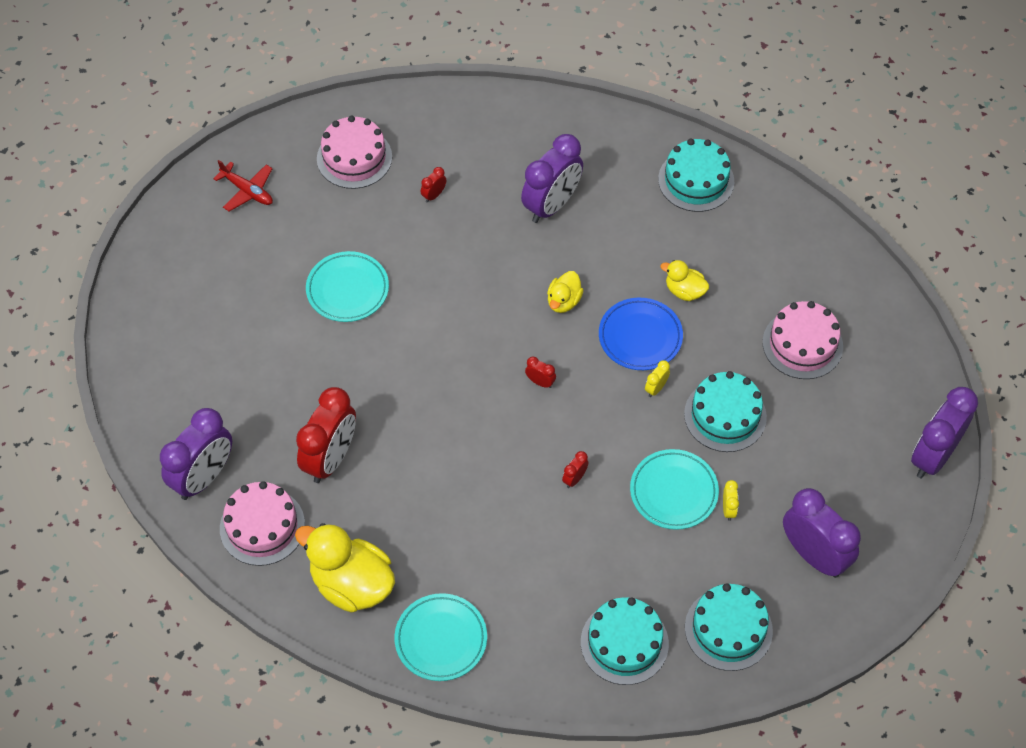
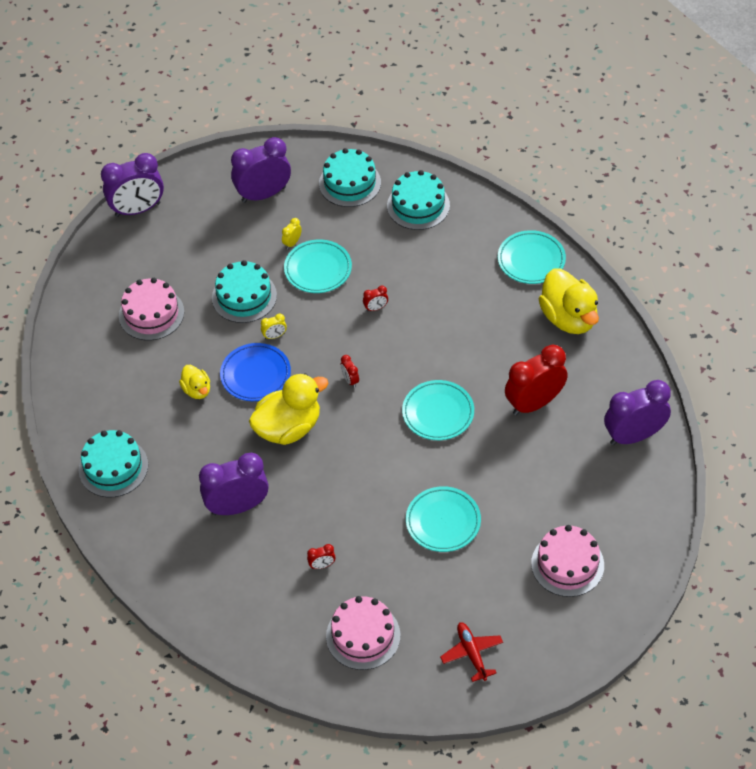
camera: 145 degrees left, 5 degrees down
pink cake [220,481,305,566] -> pink cake moved to [531,525,604,597]
yellow duck [547,271,584,313] -> yellow duck [249,373,328,445], size x1.92
purple clock [783,488,861,578] -> purple clock turned 75 degrees clockwise [231,137,291,203]
none -> turquoise plate [402,380,474,440]

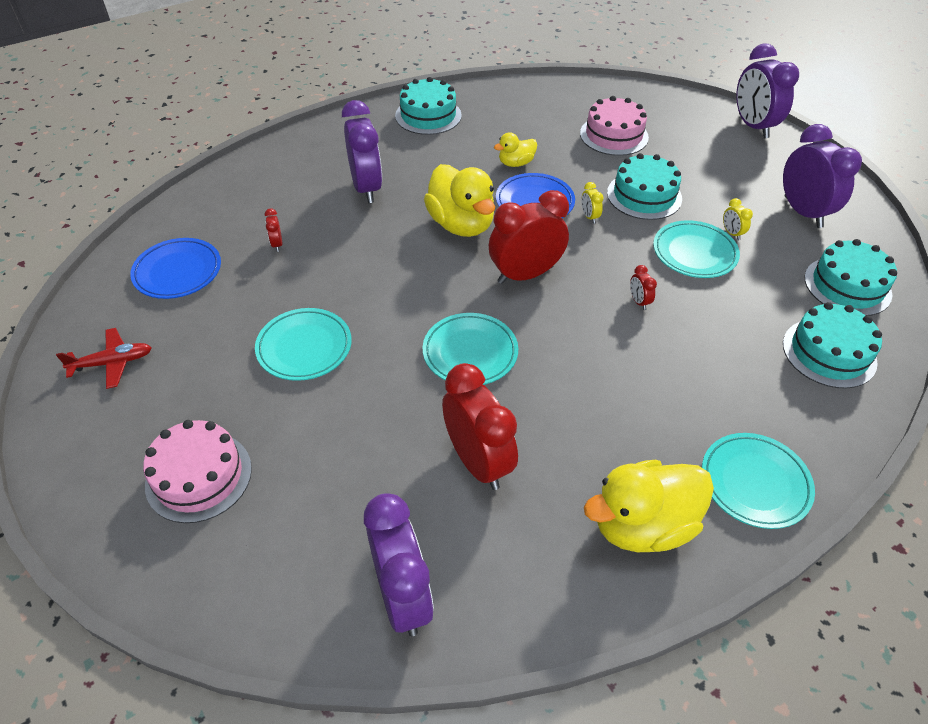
camera: 90 degrees right, 5 degrees down
yellow clock [282,218,302,249] -> yellow clock turned 150 degrees counterclockwise [723,198,753,240]
pink cake [326,596,400,670] -> blue plate [130,238,221,299]
red clock [341,355,359,388] -> red clock [489,190,569,284], size x2.44

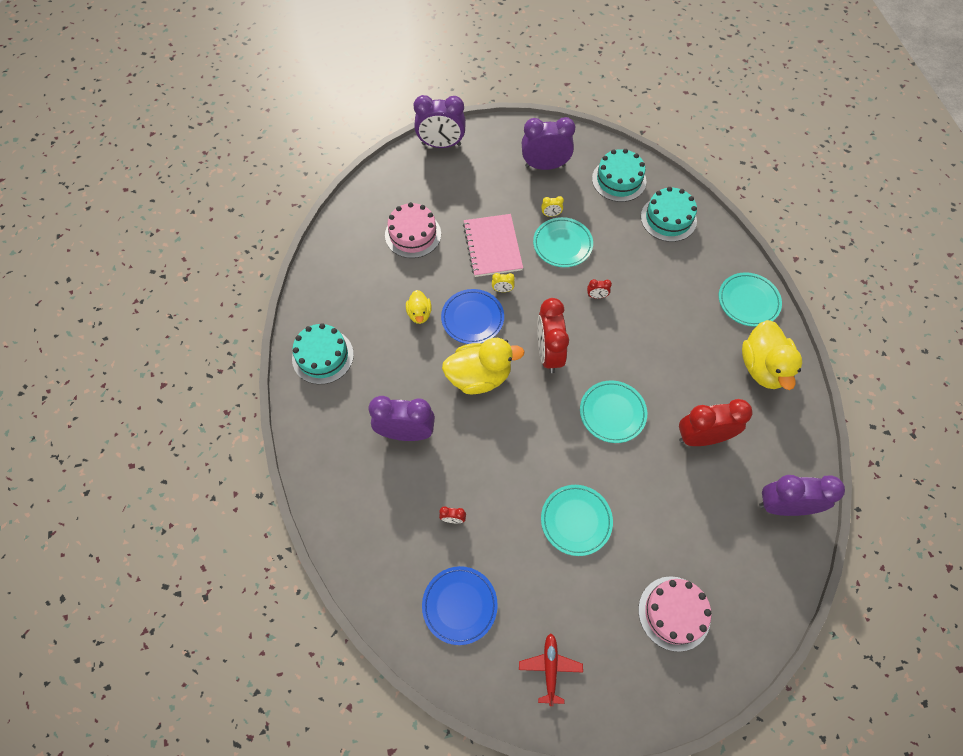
camera: 70 degrees left, 15 degrees up
turquoise cake [607,153,682,220] -> pink notebook [463,214,523,277]

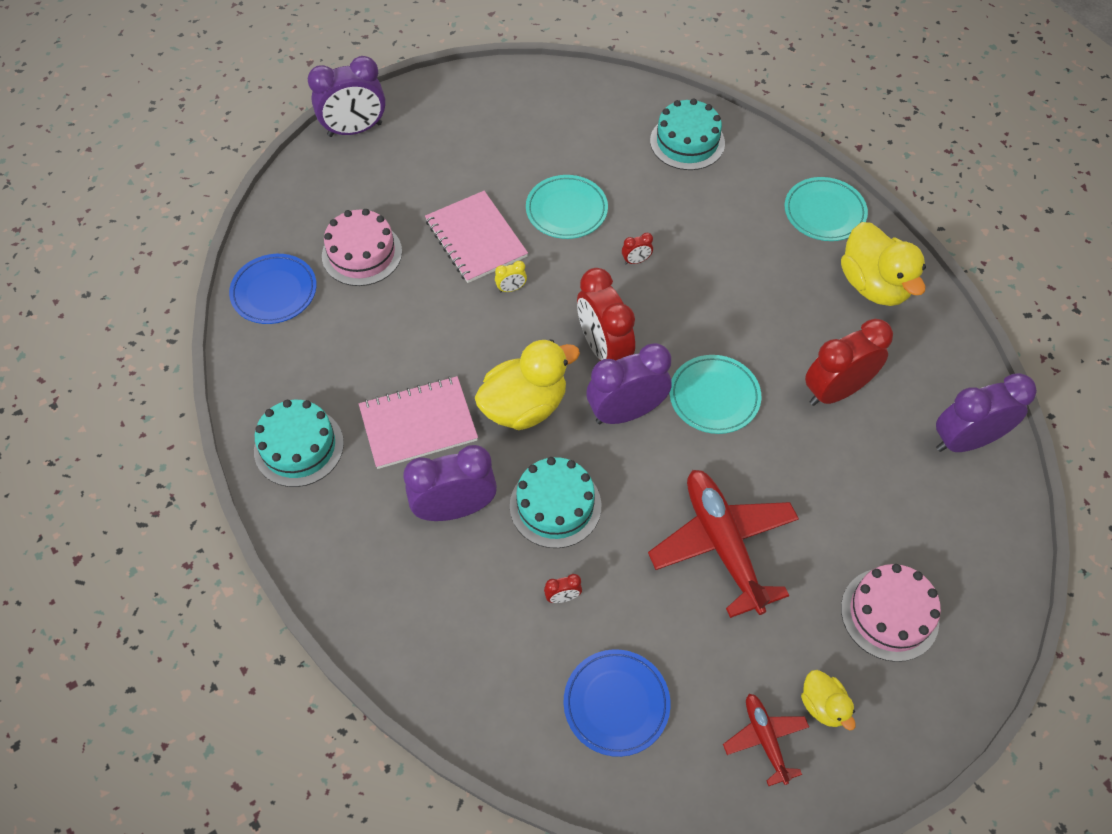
camera: 20 degrees left, 5 degrees down
yellow duck [406,290,432,324] -> yellow duck moved to [801,670,856,731]
blue plate [441,289,504,344] -> blue plate moved to [229,254,317,324]
purple clock [521,117,576,170] -> purple clock moved to [587,343,672,424]
yellow clock [541,196,564,217] -> none
turquoise plate [541,485,613,556] -> red plane [648,470,799,618]
turquoise cake [592,149,646,202] -> turquoise cake moved to [510,457,601,548]
none -> pink notebook [359,376,478,469]

